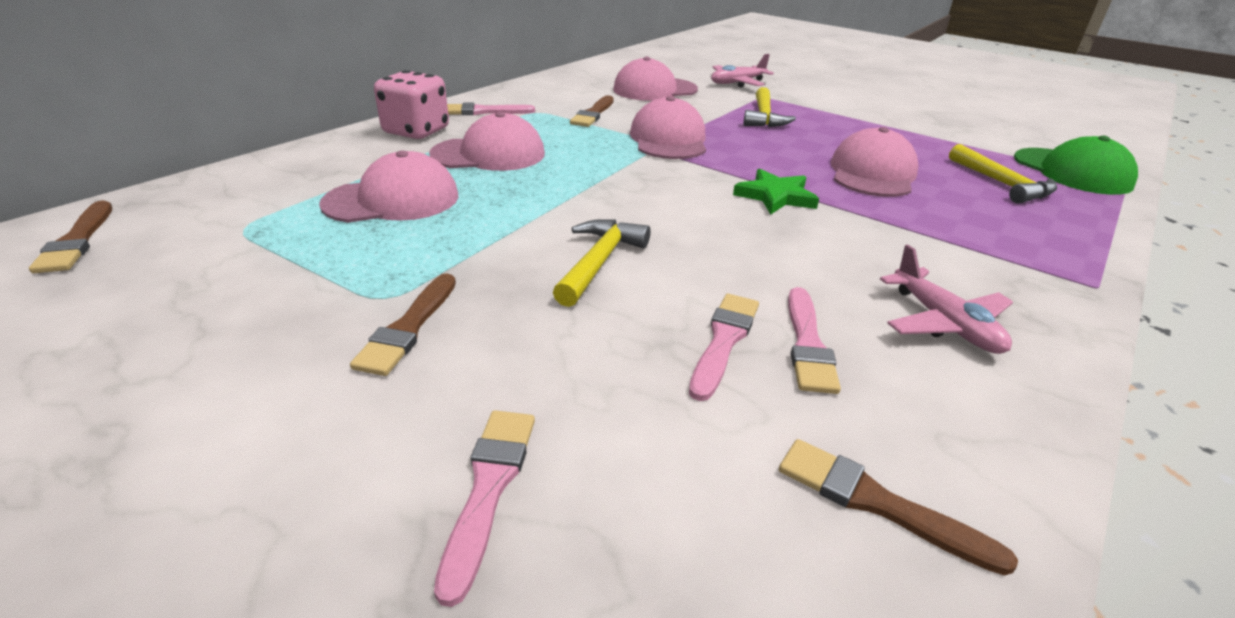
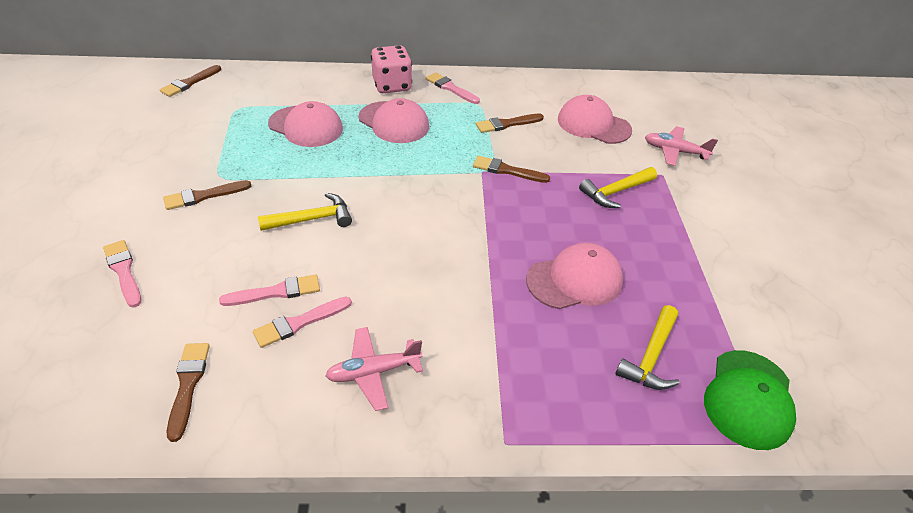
camera: 50 degrees right, 10 degrees up
pink brush [434,410,535,607] -> pink brush turned 90 degrees counterclockwise [103,240,141,308]
pink cap [630,96,706,159] -> brown brush [473,156,550,183]
green star [733,169,819,215] -> none
pink plane [880,244,1013,354] -> pink plane turned 45 degrees clockwise [325,327,423,411]

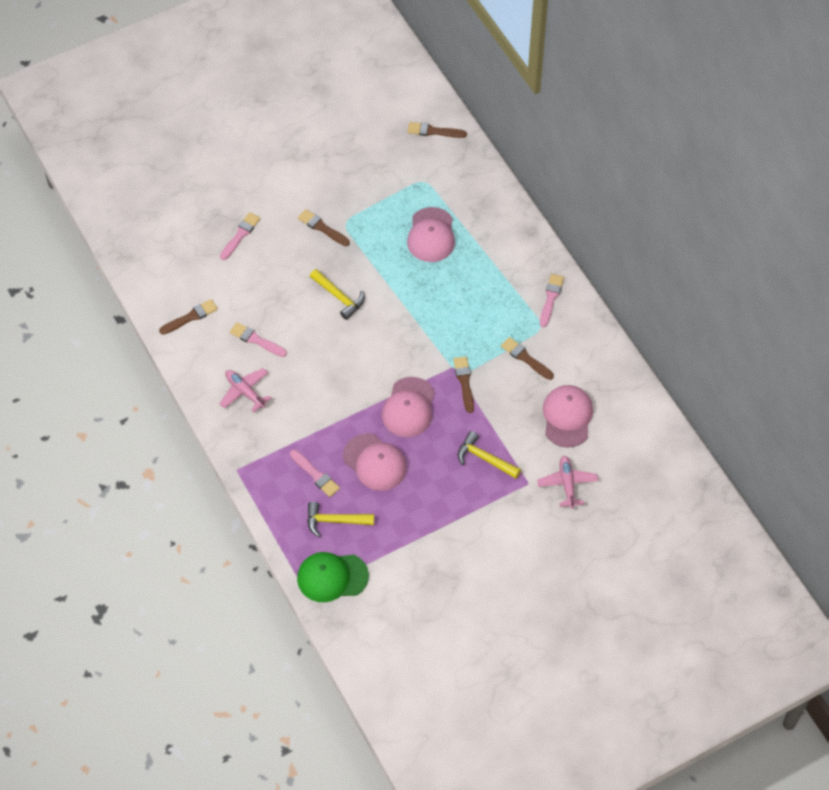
camera: 65 degrees right, 15 degrees up
pink brush [219,275,320,306] -> pink brush moved to [290,450,340,497]
pink cap [358,98,429,143] -> pink cap moved to [382,377,435,437]
pink dice [371,45,412,93] -> none

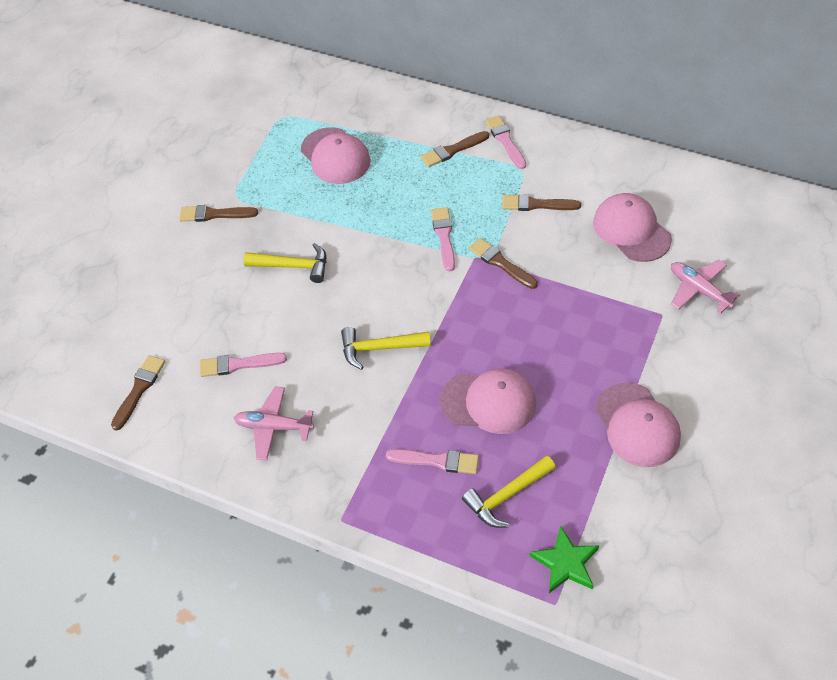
camera: 35 degrees left, 5 degrees down
pink brush [220,212,260,260] -> pink brush moved to [431,207,455,271]
green cap [297,552,369,602] -> green star [529,525,599,593]
pink cap [382,377,435,437] -> pink cap moved to [595,383,681,467]
brown brush [408,122,467,138] -> brown brush moved to [420,131,489,167]
yellow hammer [458,431,521,479] -> yellow hammer moved to [341,327,430,370]

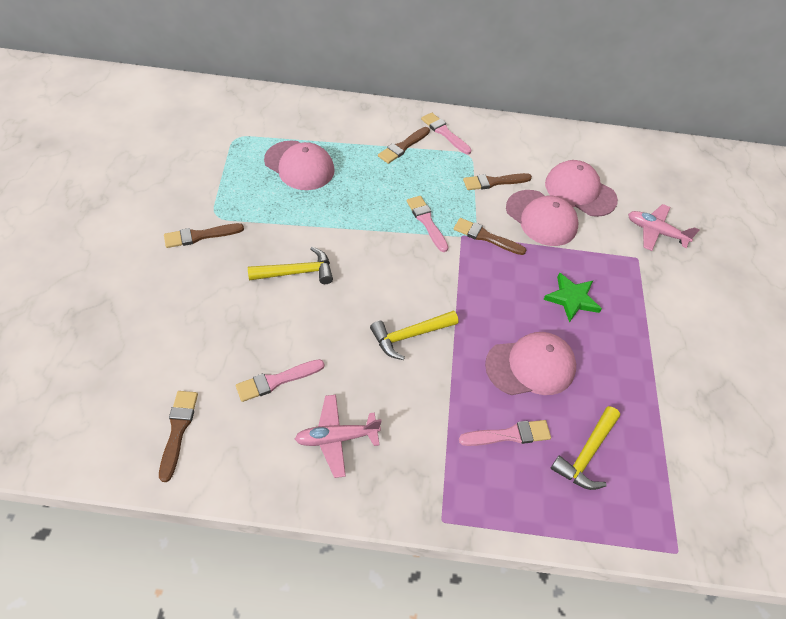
camera: 25 degrees left, 0 degrees up
green star [529,525,599,593] -> green star moved to [543,273,602,323]
pink cap [595,383,681,467] -> pink cap moved to [506,190,578,246]

